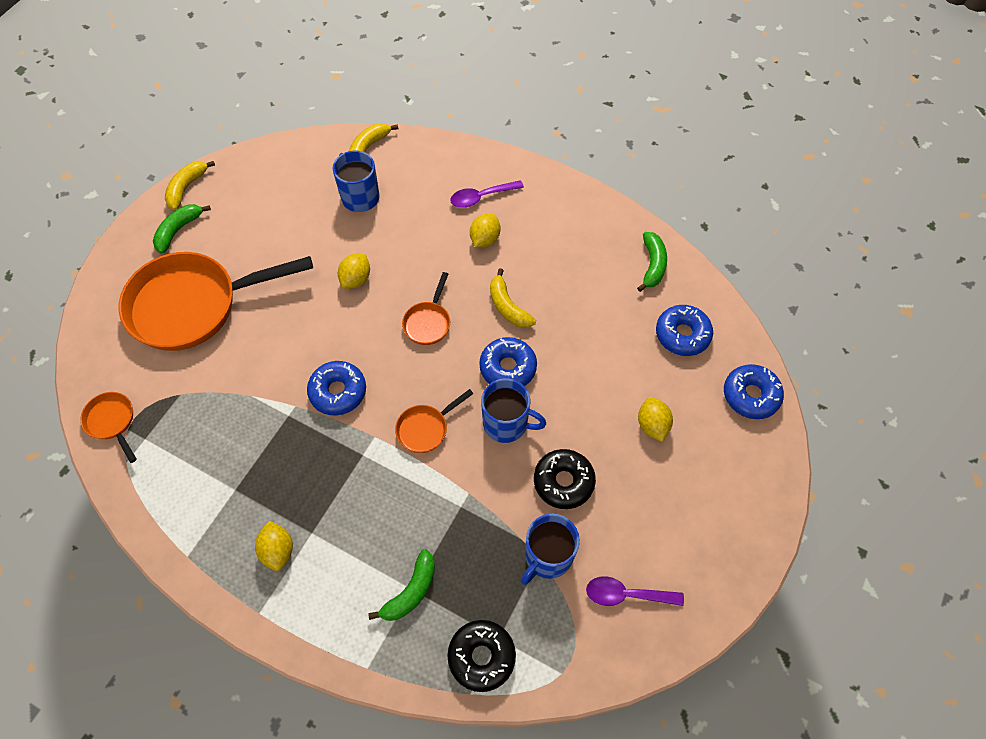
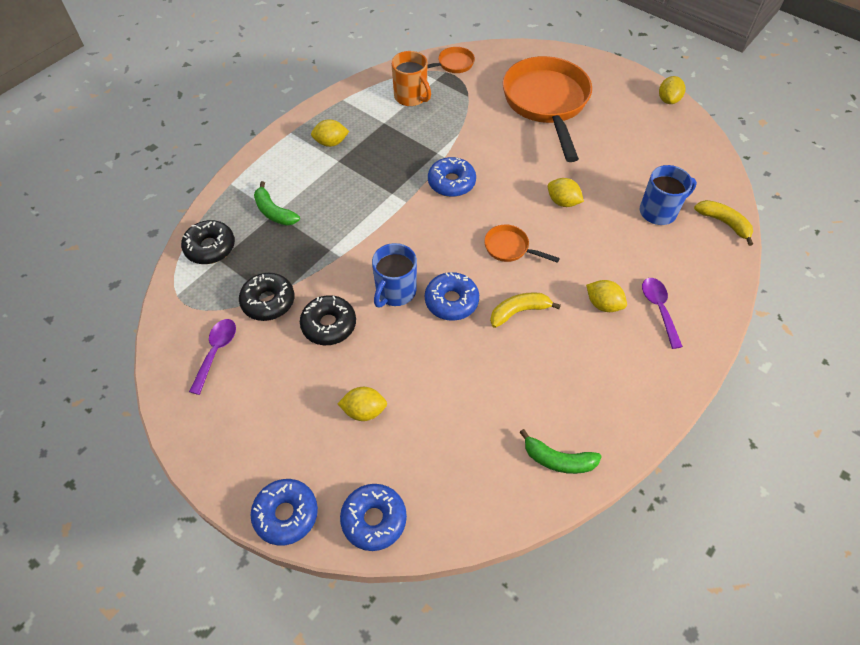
camera: 100 degrees right, 5 degrees down
green banana [153,204,211,254] -> none
yellow banana [165,161,215,210] -> yellow lemon [659,76,685,104]
orange pan [395,389,473,453] -> none
blue mug [521,514,580,585] -> black donut [239,273,294,321]
blue donut [656,305,713,356] -> blue donut moved to [251,479,318,546]
none -> orange mug [391,51,431,106]

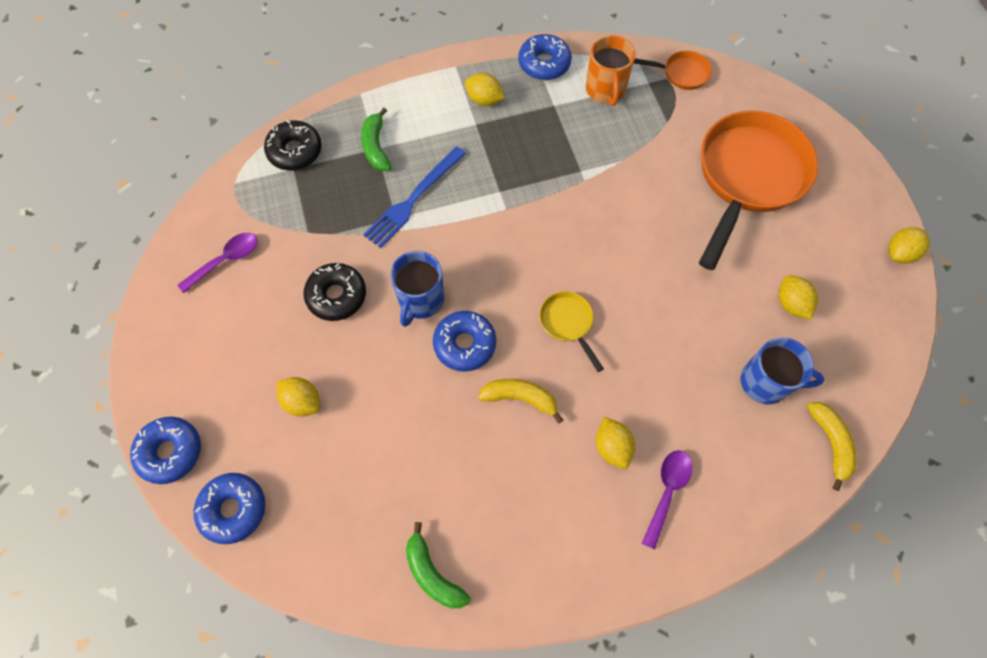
camera: 35 degrees right, 10 degrees up
black donut [239,273,294,321] -> none
blue mug [372,243,417,307] -> blue mug turned 45 degrees counterclockwise [390,251,444,327]
blue donut [428,157,476,197] -> blue donut moved to [518,34,572,80]
orange pan [484,224,560,263] -> yellow pan [539,291,604,372]
yellow lemon [548,178,584,207] -> yellow lemon moved to [779,275,818,320]
none -> blue fork [363,146,466,248]

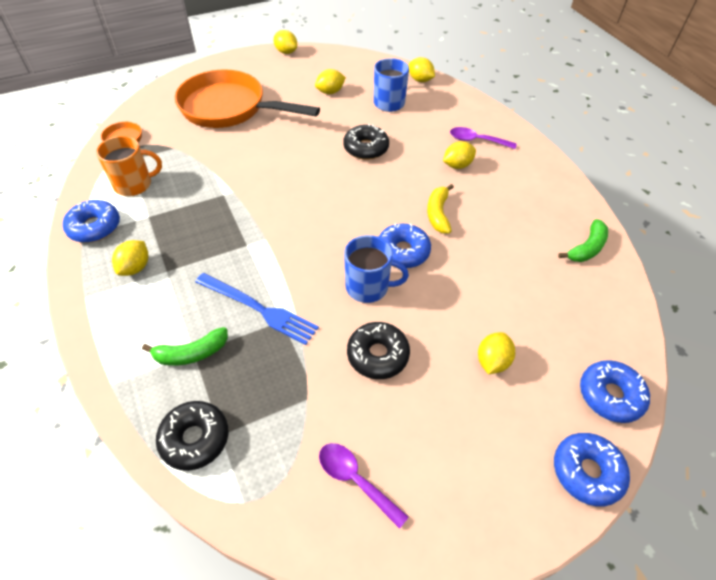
camera: 100 degrees left, 15 degrees down
yellow pan [539,291,604,372] -> none
yellow banana [807,402,857,491] -> yellow lemon [409,57,435,82]
none -> black donut [343,124,389,160]

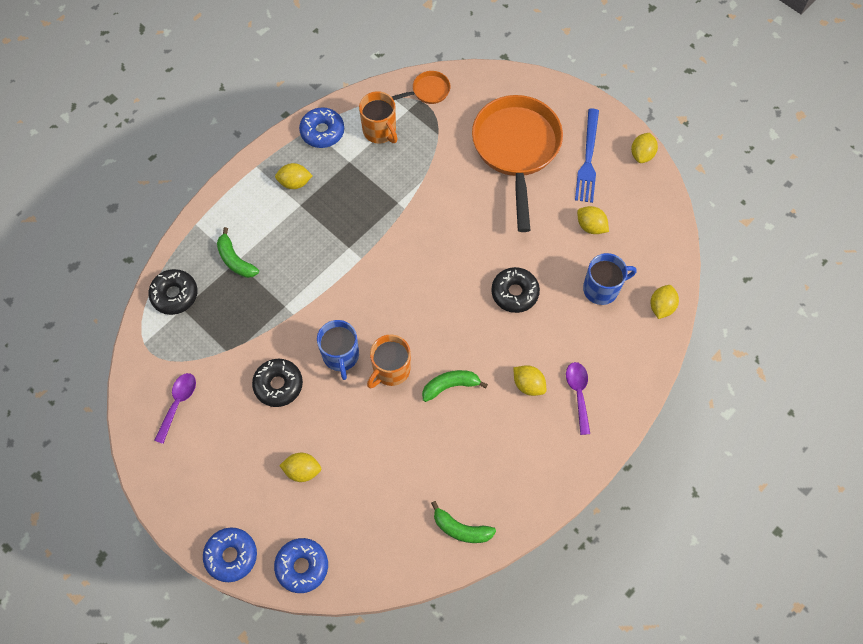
camera: 70 degrees right, 15 degrees up
blue fork [195,273,319,345] -> blue fork moved to [575,109,599,203]
blue donut [379,223,431,268] -> orange mug [367,335,411,388]
yellow banana [427,184,454,233] -> green banana [422,370,488,402]

